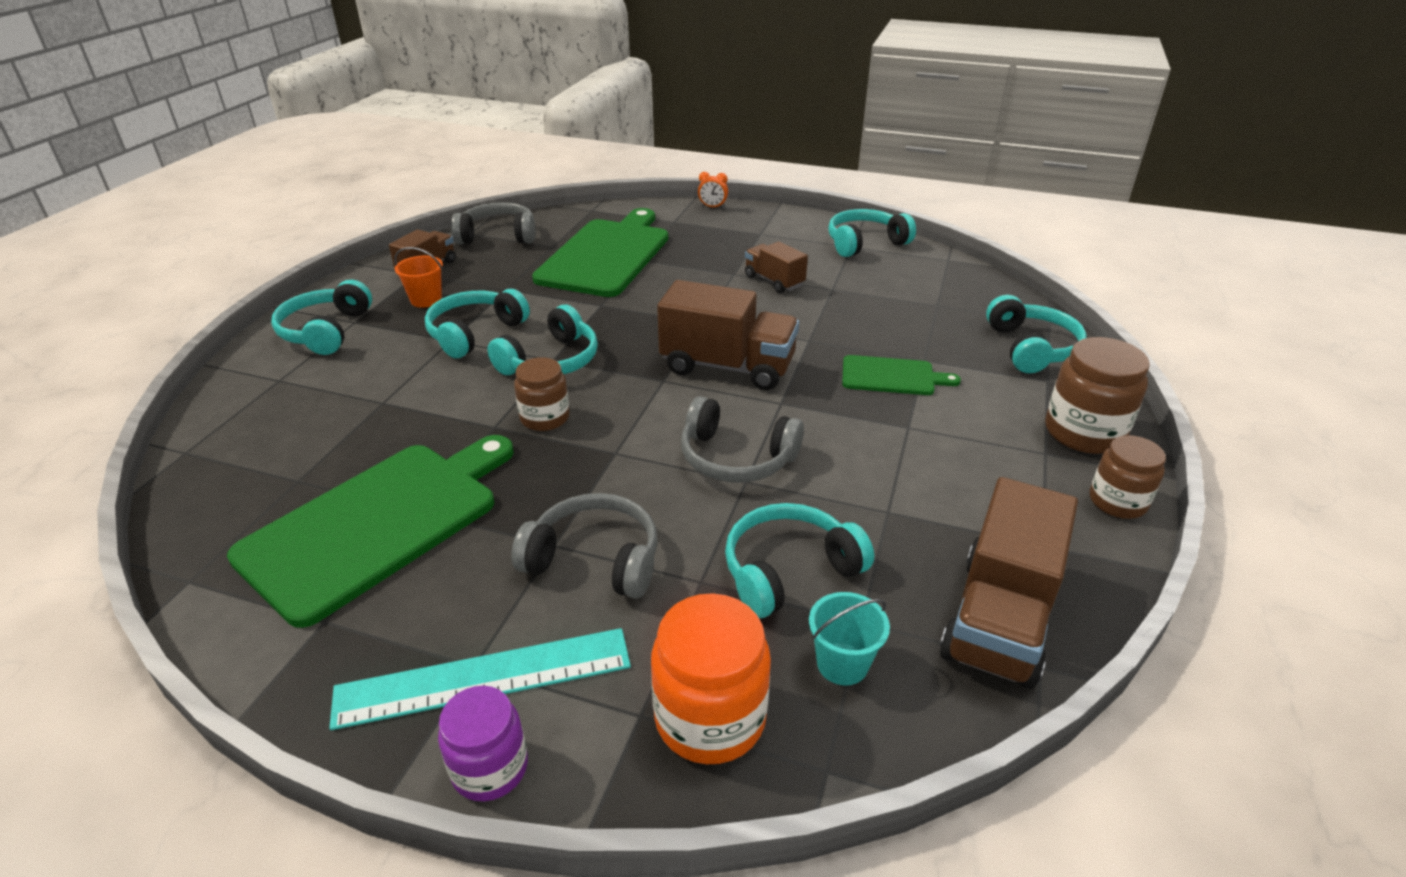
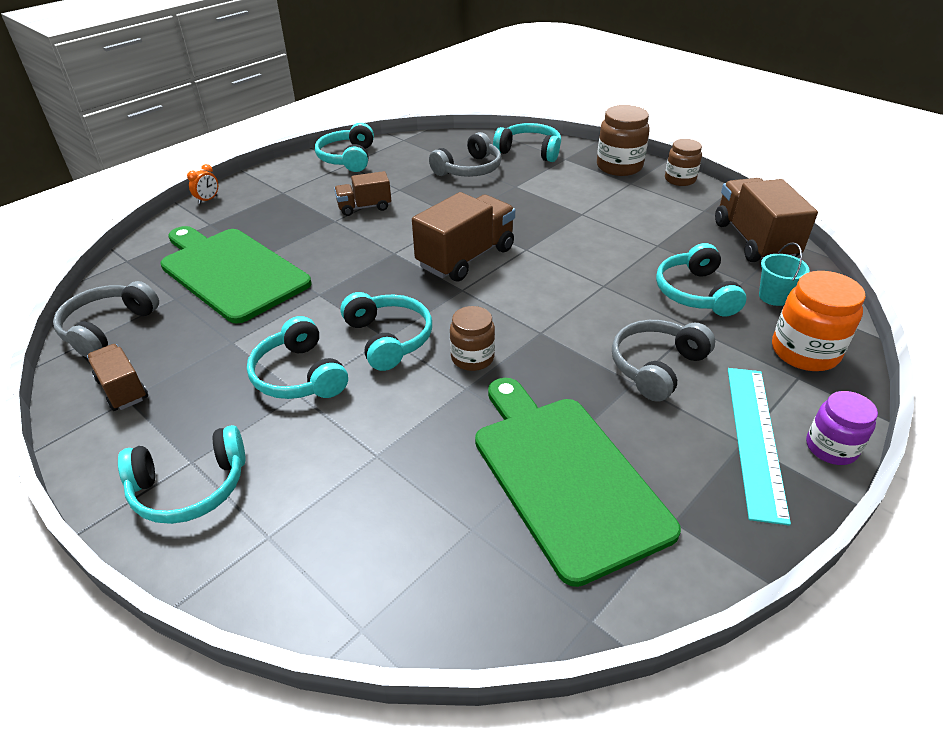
camera: 65 degrees left, 5 degrees up
turquoise headphones [271,280,372,355] -> turquoise headphones turned 45 degrees counterclockwise [118,425,246,524]
orange bucket [394,247,443,308] -> none
grey headphones [681,396,804,482] -> grey headphones moved to [429,132,501,177]
green cutting board [842,355,961,395] -> none
brown truck [940,477,1078,689] -> brown truck turned 150 degrees counterclockwise [715,178,818,262]

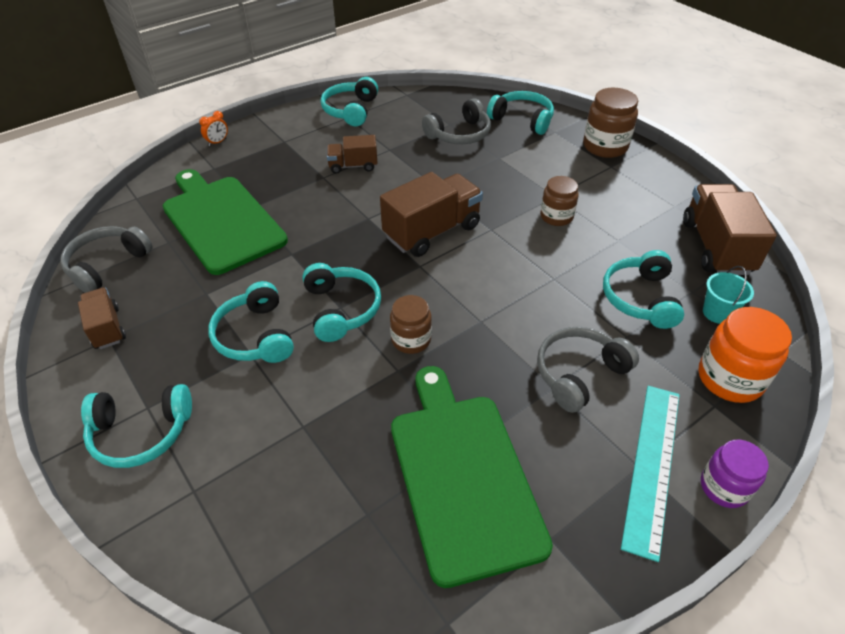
camera: 10 degrees right, 5 degrees up
brown jar [665,139,702,186] -> brown jar moved to [540,176,579,226]

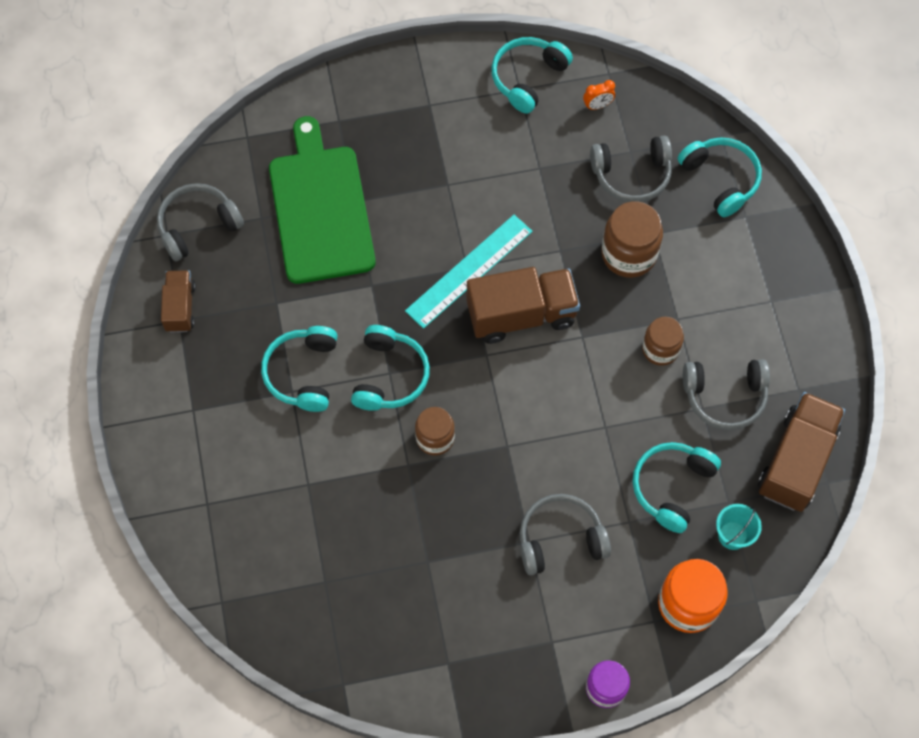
camera: 25 degrees right, 20 degrees up
turquoise headphones [81,384,192,468] -> none
orange clock [199,111,228,146] -> orange clock moved to [583,80,615,110]
brown truck [327,135,378,174] -> none
green cutting board [391,366,553,588] -> none
brown jar [583,88,638,158] -> brown jar moved to [601,201,663,278]
turquoise ruler [621,386,680,562] -> turquoise ruler moved to [405,215,533,329]
none -> grey headphones [683,359,770,430]

